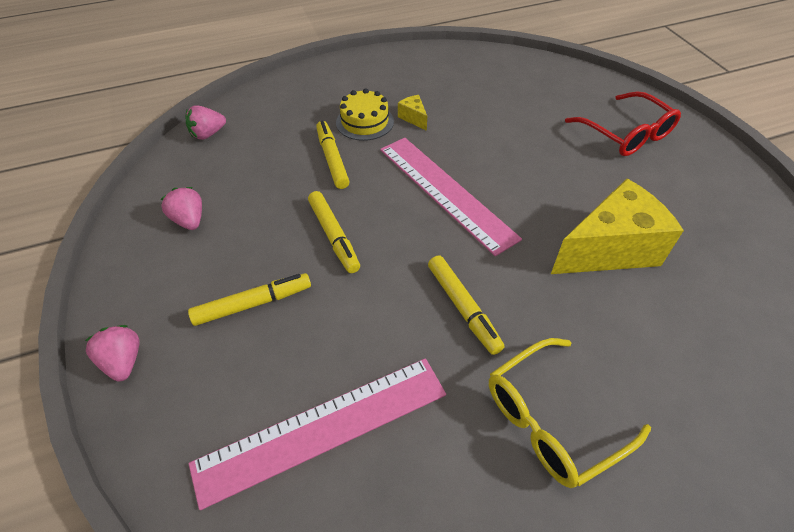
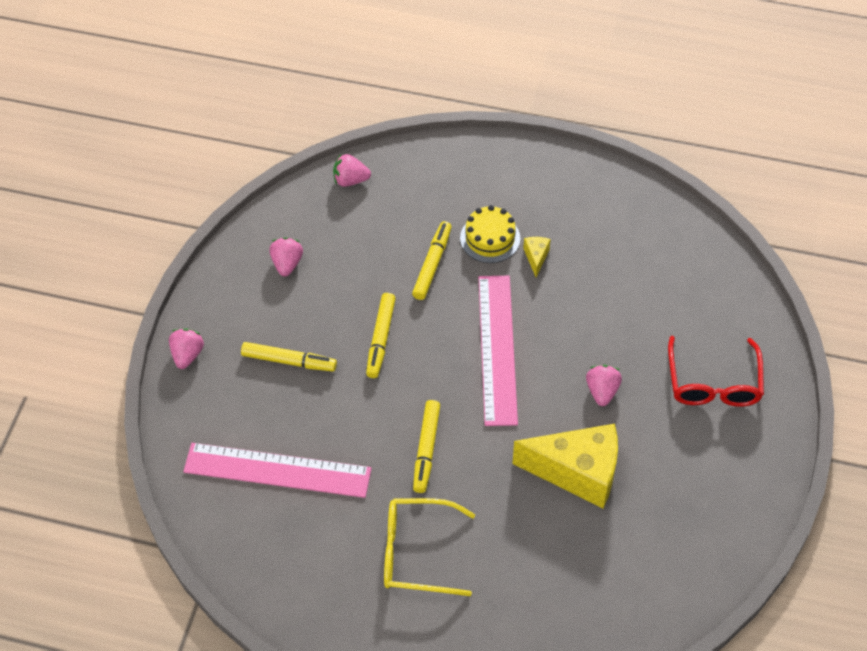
camera: 35 degrees right, 5 degrees up
none -> pink strawberry [586,365,622,406]

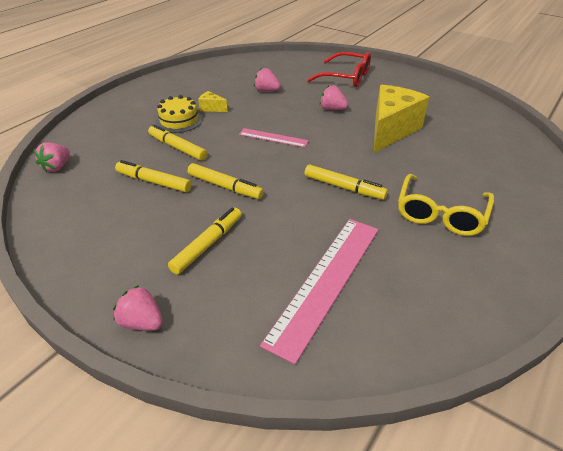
camera: 70 degrees left, 15 degrees down
pink strawberry [269,237,303,277] -> pink strawberry moved to [254,68,281,92]
pink ruler [478,276,518,426] -> pink ruler [239,128,309,147], size x0.51
none -> yellow marker [115,160,192,192]

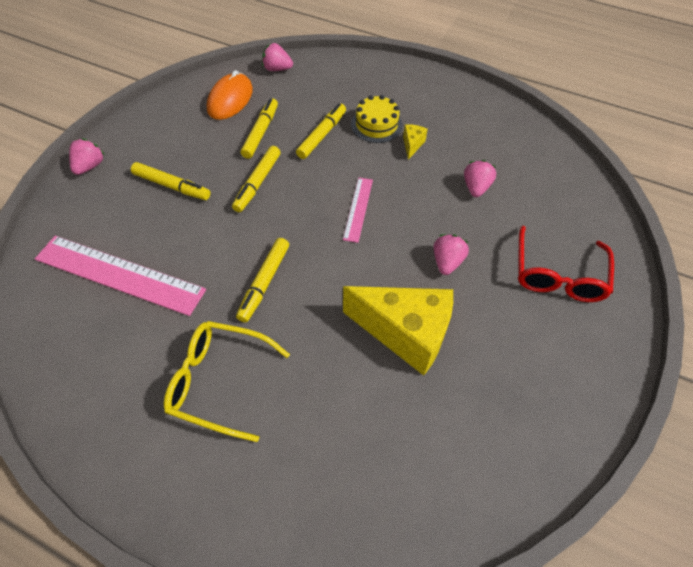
camera: 80 degrees right, 15 degrees up
none -> orange mouse [207,70,253,120]

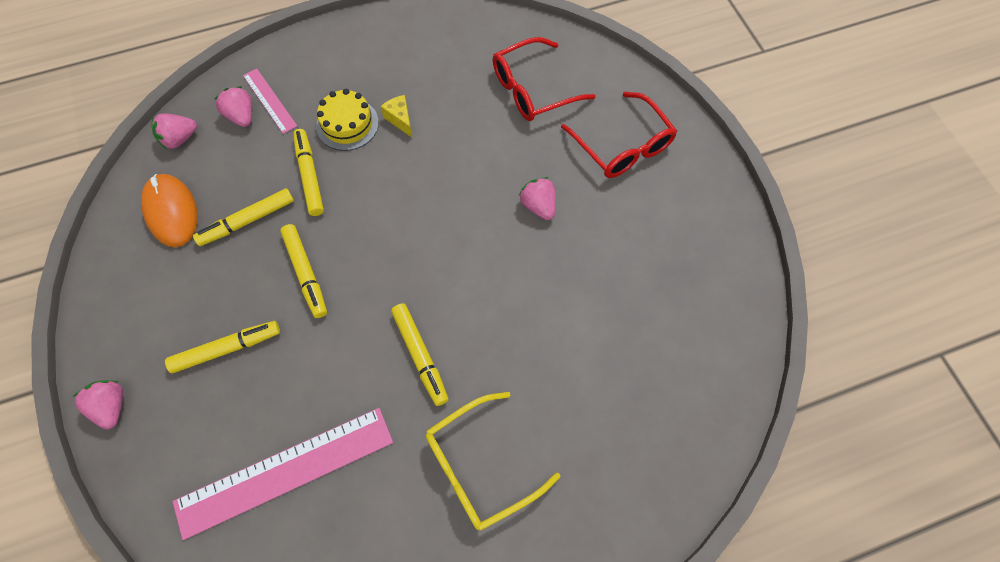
camera: 45 degrees left, 10 degrees up
yellow marker [241,98,278,159] -> yellow marker turned 90 degrees counterclockwise [193,188,294,246]
pink ruler [343,178,373,243] -> pink ruler moved to [243,68,297,134]
yellow cheese [343,286,453,376] -> none
pink strawberry [464,160,496,197] -> pink strawberry moved to [215,86,252,127]
none -> red glasses [493,37,595,121]

